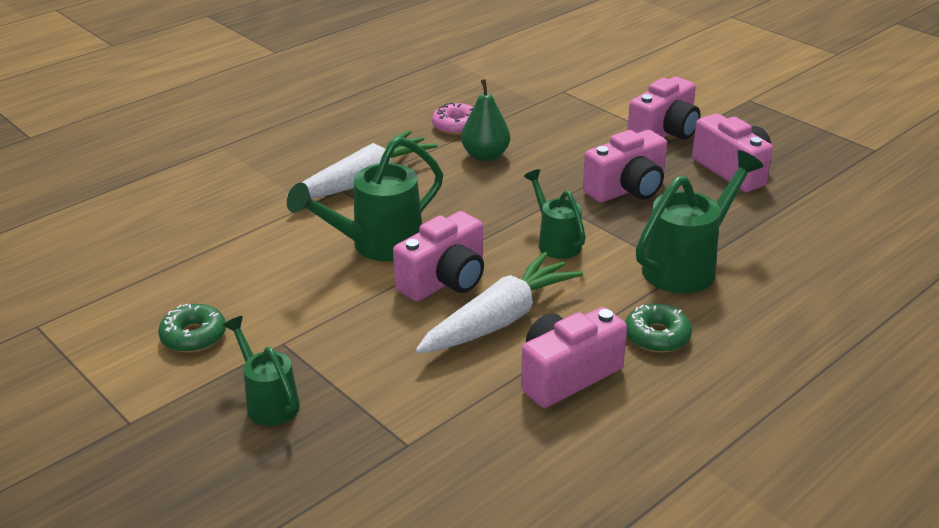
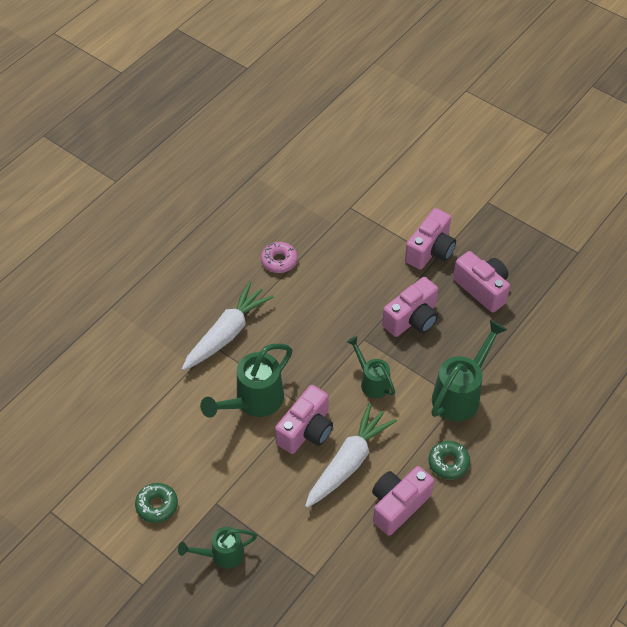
camera: 10 degrees left, 20 degrees up
green watering can [223,316,300,426] -> green watering can turned 60 degrees counterclockwise [178,527,257,569]
green pear [461,79,510,161] -> none

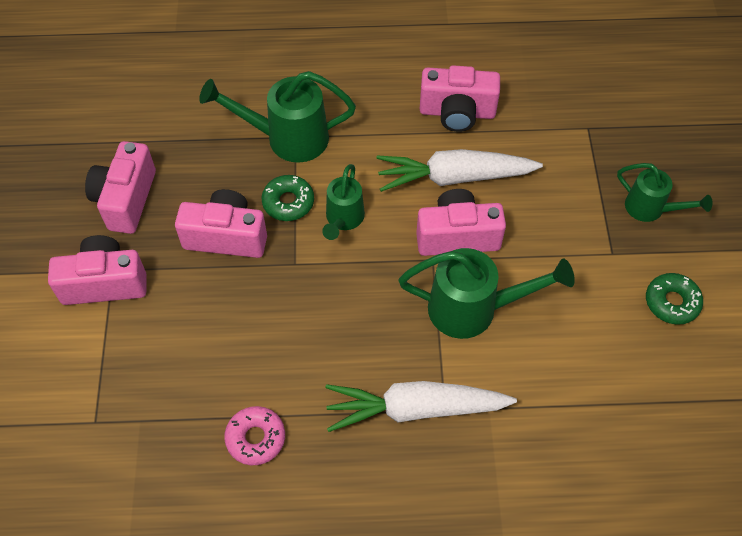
camera: 130 degrees left, 5 degrees up
green donut [428,441,470,479] -> green donut moved to [262,175,314,221]

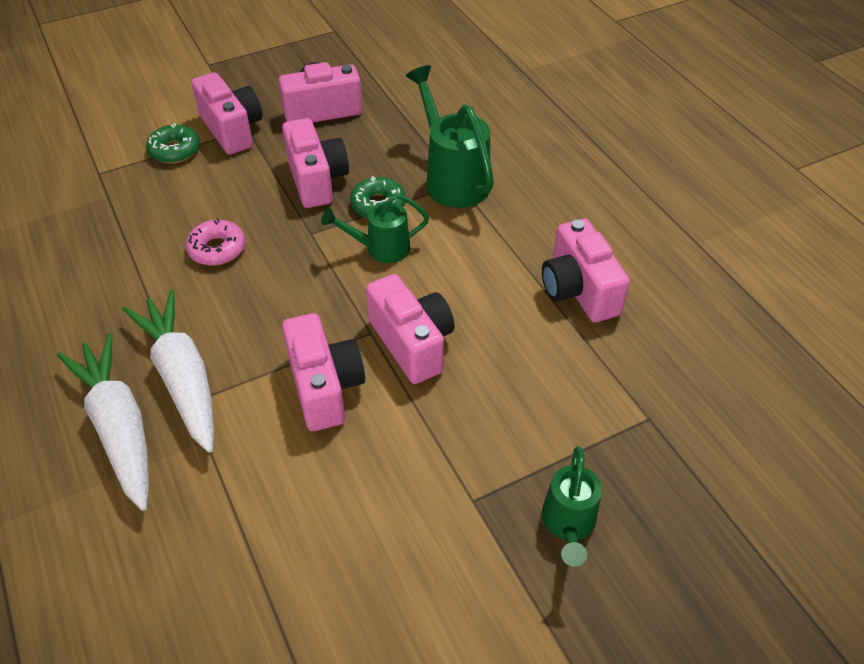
camera: 65 degrees right, 10 degrees down
pink donut [224,406,285,465] -> pink donut moved to [186,218,245,265]
white carrot [376,149,543,192] -> white carrot moved to [57,333,149,511]
green watering can [399,248,575,339] -> pink camera [282,313,365,431]
green donut [646,273,703,325] -> green donut moved to [146,123,200,163]

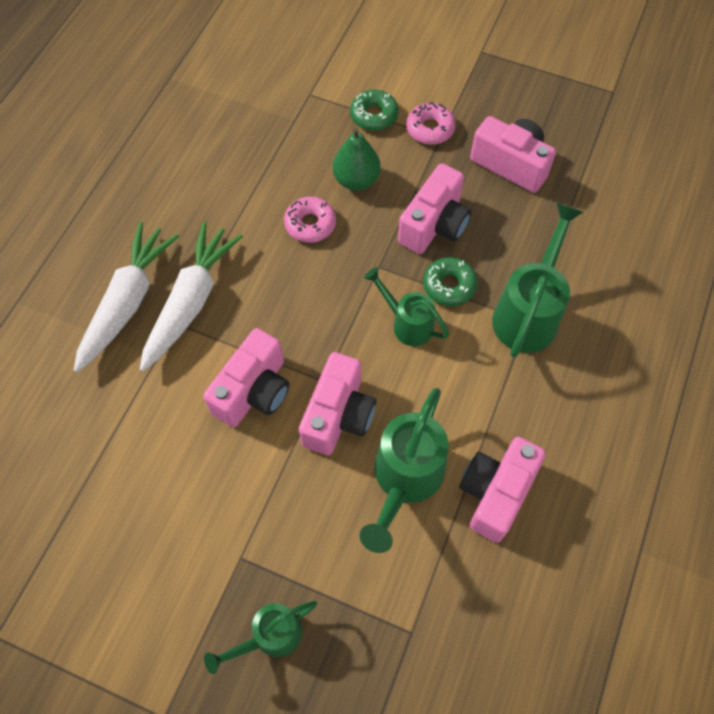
camera: 50 degrees right, 15 degrees up
pink camera [191,72,263,155] -> pink donut [406,102,455,145]
none -> green pear [333,127,381,191]
none -> green watering can [359,388,449,553]

